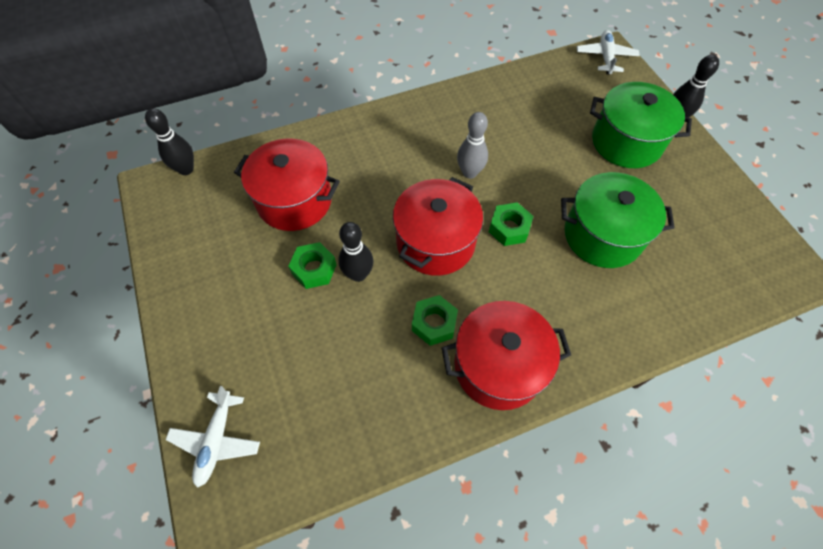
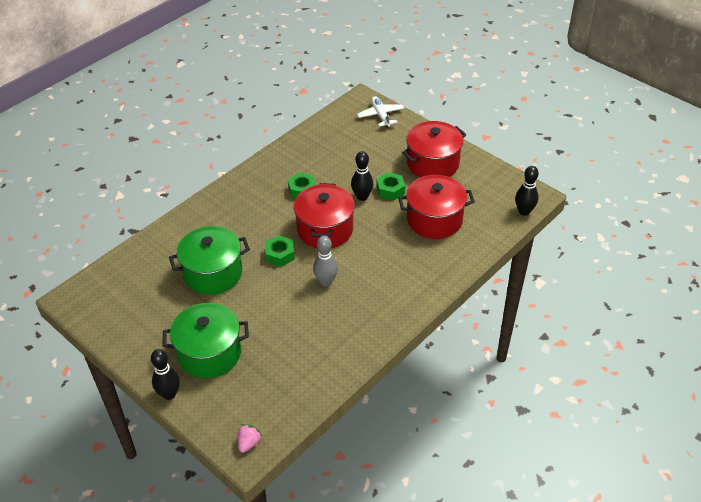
camera: 155 degrees right, 15 degrees down
red pot [442,301,571,410] -> red pot moved to [402,121,467,177]
white plane [577,30,640,75] -> pink strawberry [238,424,262,453]

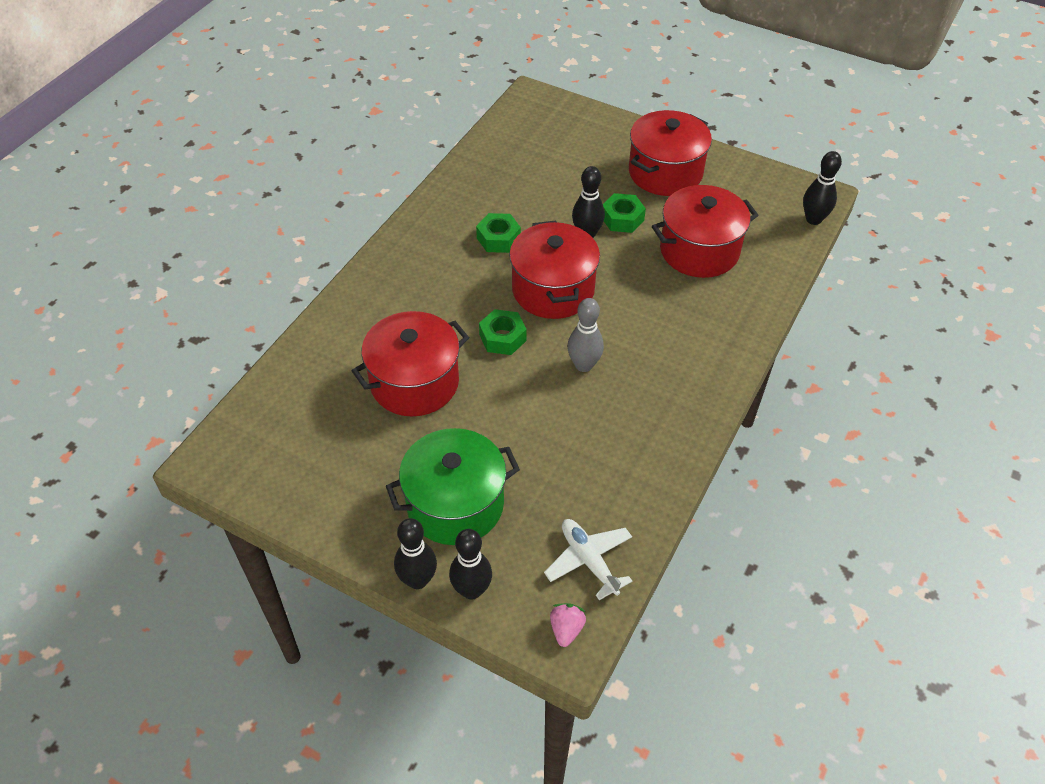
camera: 15 degrees left, 5 degrees up
green pot [169,226,250,295] -> red pot [352,311,469,417]
white plane [357,96,404,128] -> white plane moved to [544,519,632,600]
none -> black bowling pin [449,529,492,599]

